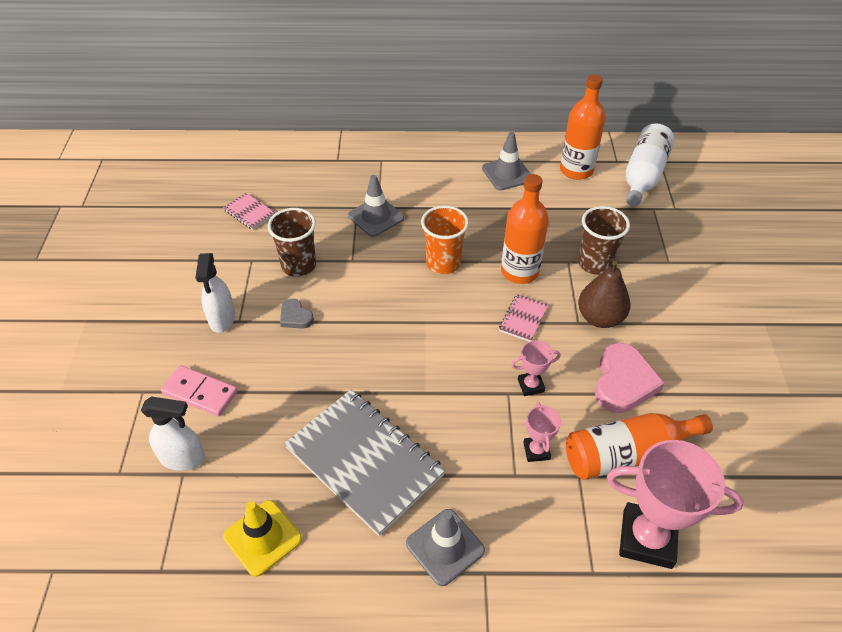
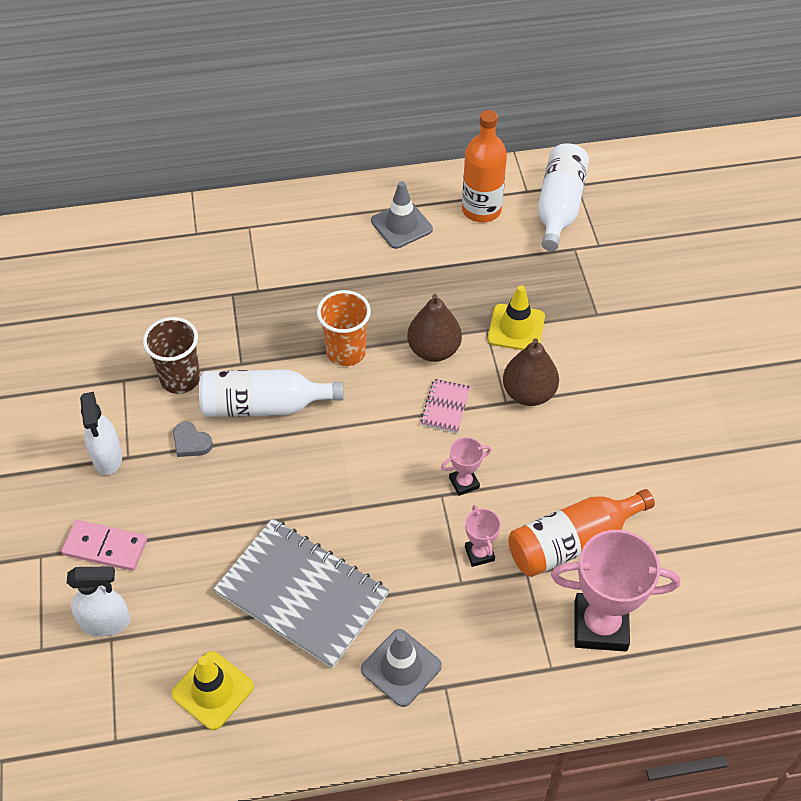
camera: 10 degrees left, 5 degrees up
pink notebook [223,193,275,230] -> none
grey traffic cone [348,175,404,237] -> none
orange bottle [501,174,549,284] -> brown pear [407,294,462,362]
brown cup [578,206,630,275] -> yellow traffic cone [488,285,545,350]
pink heart [595,343,665,413] -> none
none -> white bottle [199,369,343,417]

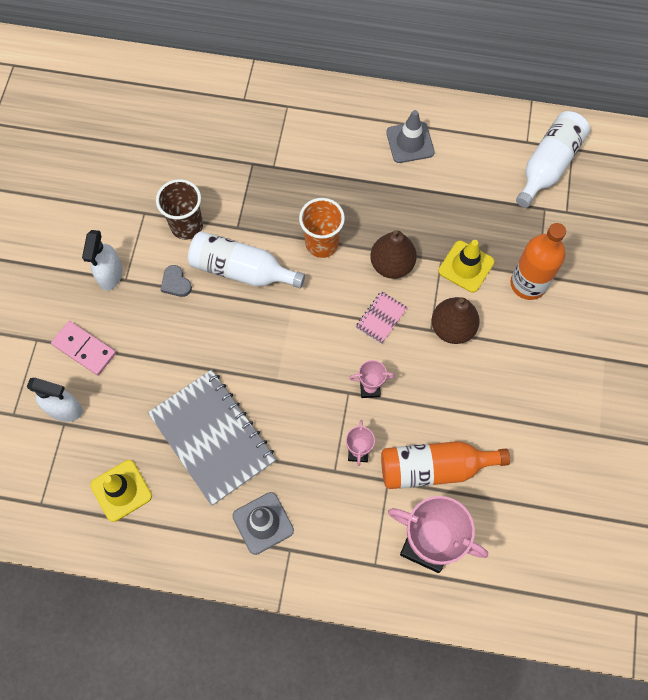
camera: 20 degrees right, 15 degrees up
orange bottle [462,110,507,223] -> orange bottle moved to [510,223,566,300]

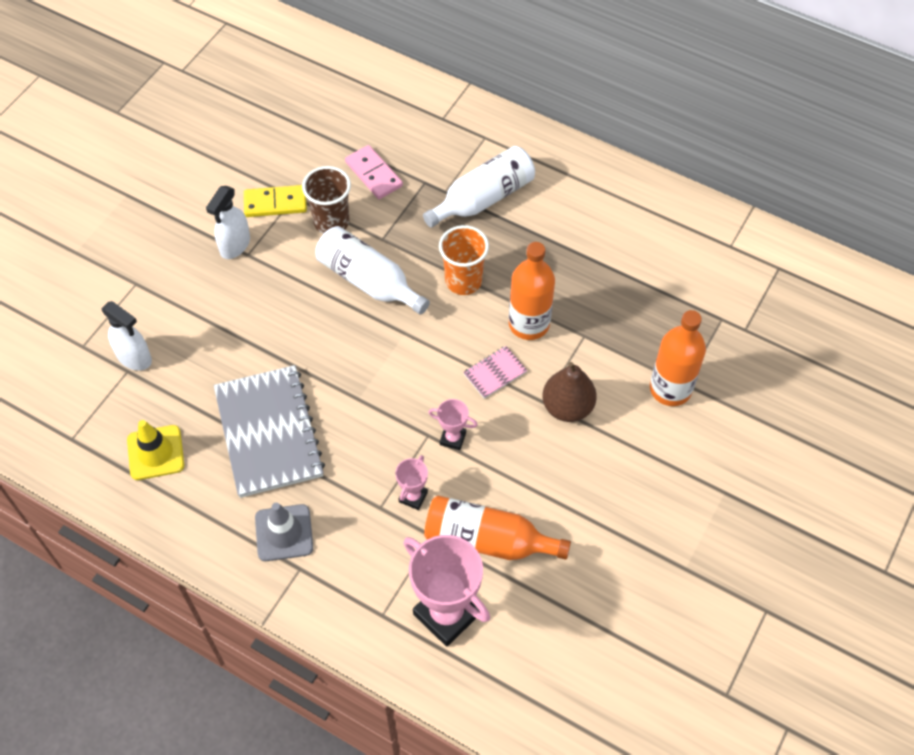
camera: 20 degrees right, 10 degrees down
pink domino [51,321,116,375] -> pink domino moved to [345,145,403,199]
grey heart [161,265,192,297] -> none
brown pear [370,230,417,279] -> orange bottle [509,242,555,340]
grey traffic cone [386,110,435,163] -> none
yellow traffic cone [438,240,494,293] -> none
white bottle [516,111,590,208] -> white bottle moved to [423,146,535,228]
none -> yellow domino [244,185,307,217]

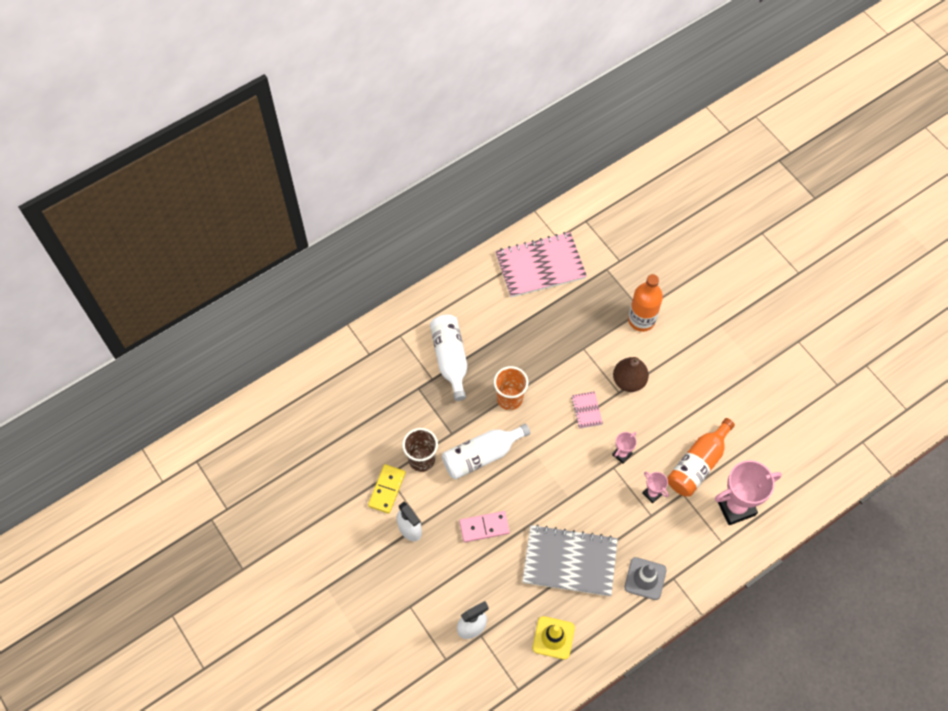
camera: 65 degrees left, 5 degrees up
pink domino [345,145,403,199] -> pink domino moved to [459,511,510,542]
orange bottle [509,242,555,340] -> none
none -> pink notebook [495,232,587,298]

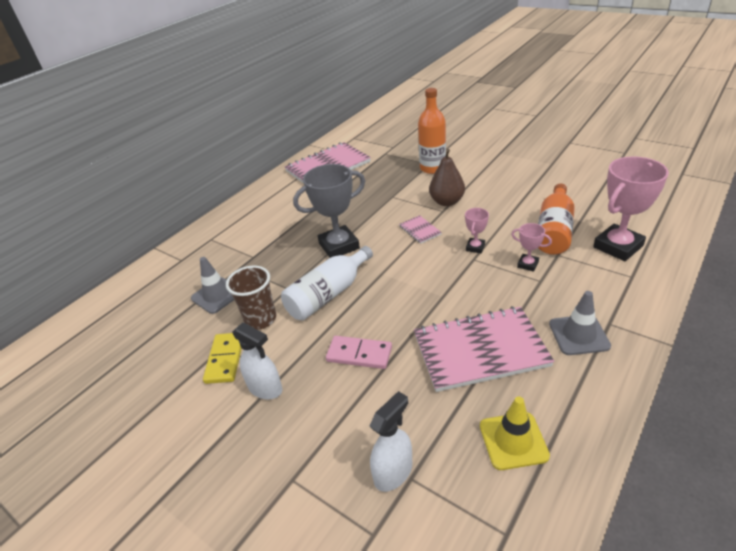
camera: 15 degrees left, 25 degrees down
white bottle [430,315,467,401] -> none
pink domino [459,511,510,542] -> pink domino turned 45 degrees clockwise [326,336,392,369]
orange cup [494,366,528,410] -> grey trophy [293,164,365,258]
grey notebook [522,524,618,596] -> pink notebook [414,306,554,392]
none -> grey traffic cone [191,257,234,314]

